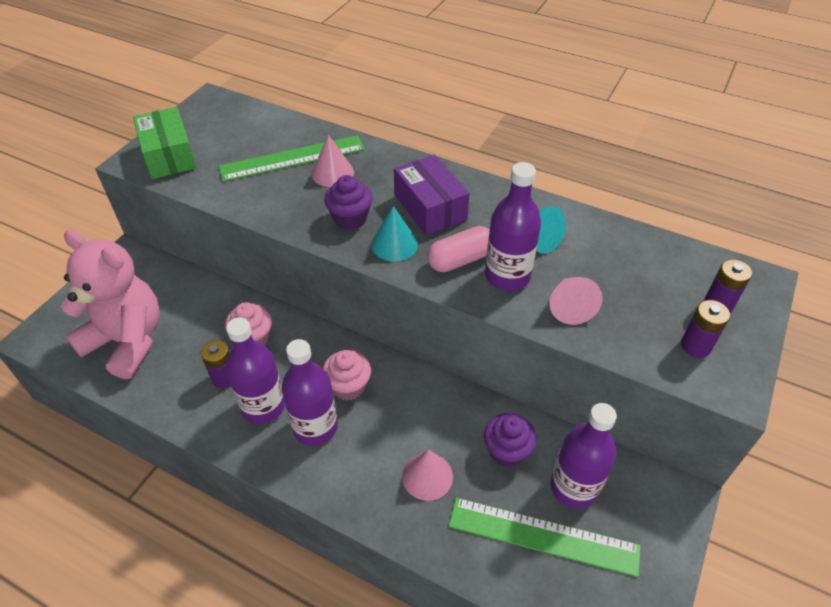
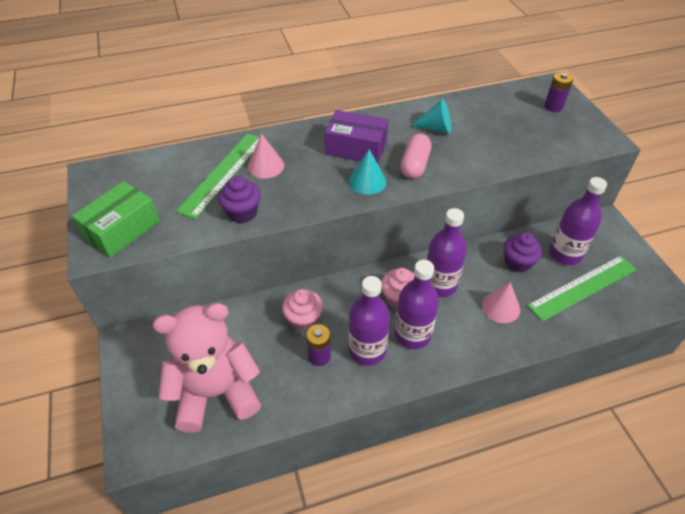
camera: 45 degrees left, 0 degrees up
green box [133,107,197,179] -> green box turned 75 degrees counterclockwise [72,181,160,258]
purple cupcake [324,175,372,230] -> purple cupcake moved to [218,176,261,223]
purple bottle [485,162,541,291] -> purple bottle moved to [427,208,467,297]
pink cone [550,277,603,325] -> none
purple battery [681,300,730,358] -> none

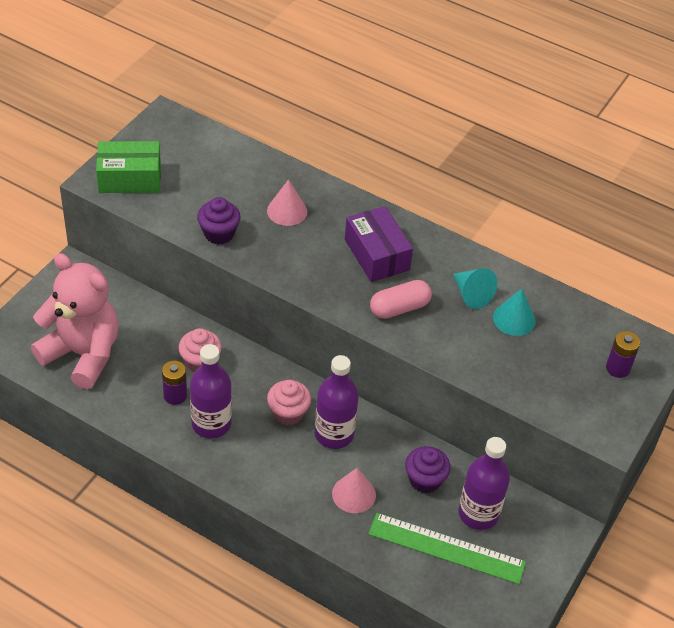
camera: 45 degrees right, 0 degrees up
green ruler [176,134,260,219] -> none
turquoise cone [349,149,387,195] -> turquoise cone moved to [493,289,536,336]
purple bottle [395,260,439,349] -> none

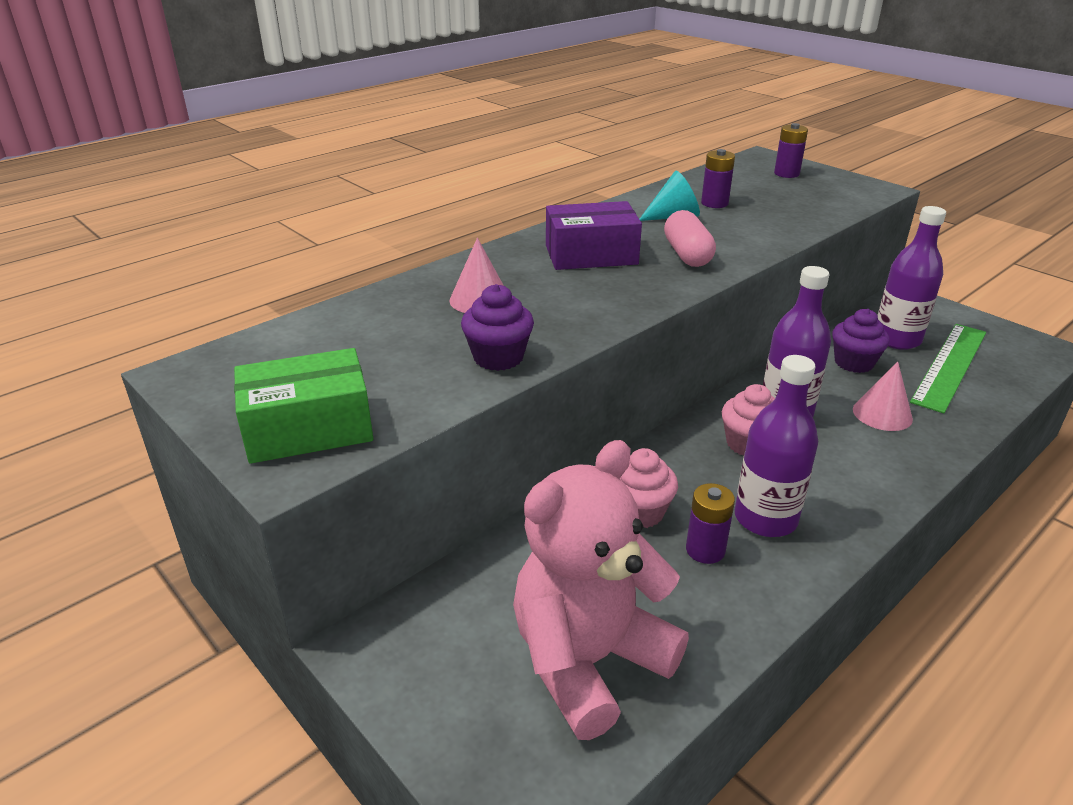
camera: 70 degrees left, 15 degrees down
green box [96,141,161,193] -> green box turned 60 degrees clockwise [234,348,373,464]
turquoise cone [493,289,536,336] -> purple battery [701,149,735,208]

